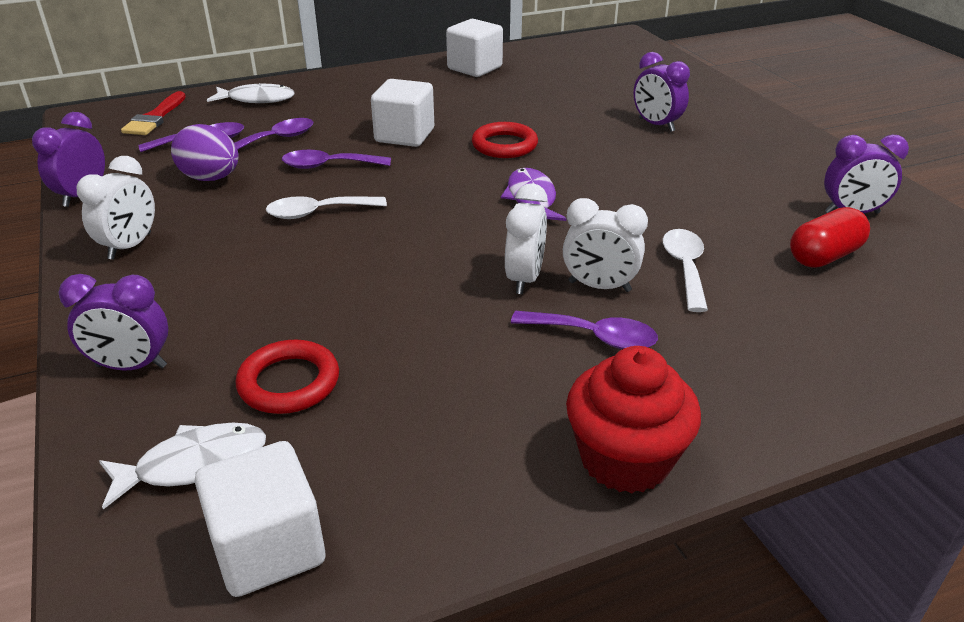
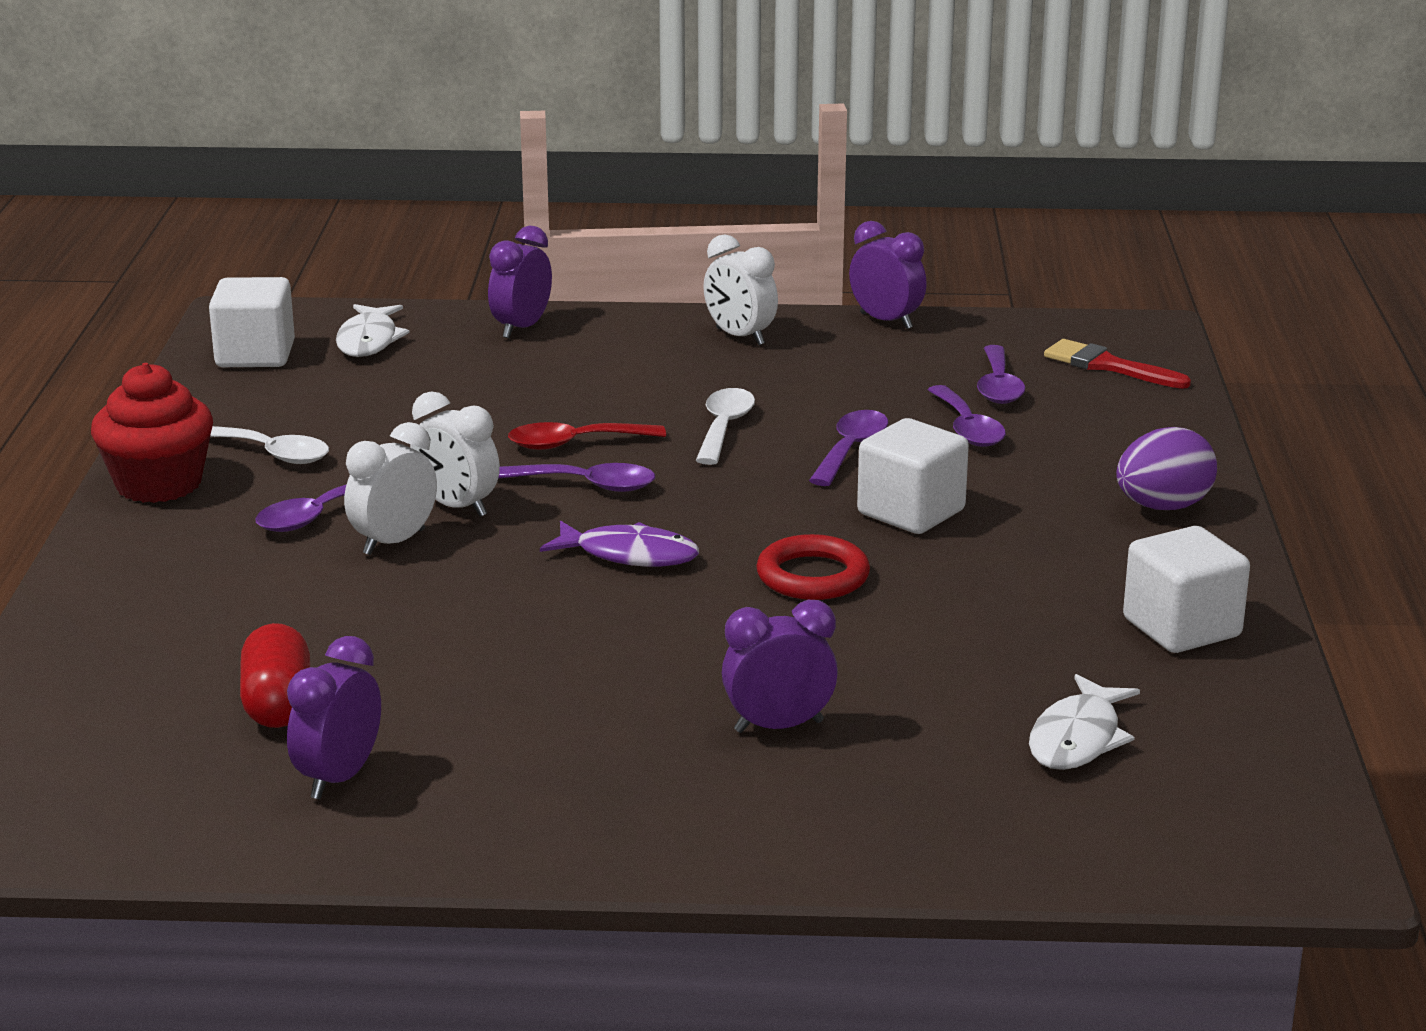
camera: 115 degrees right, 10 degrees down
purple egg [171,124,239,181] -> purple egg moved to [1116,427,1217,510]
white fish [207,83,295,103] -> white fish moved to [1029,674,1140,770]
red ring [236,340,339,414] -> none
white spoon [663,229,708,312] -> white spoon moved to [210,426,329,464]
none -> purple spoon [498,463,655,492]
none -> red spoon [508,422,666,450]

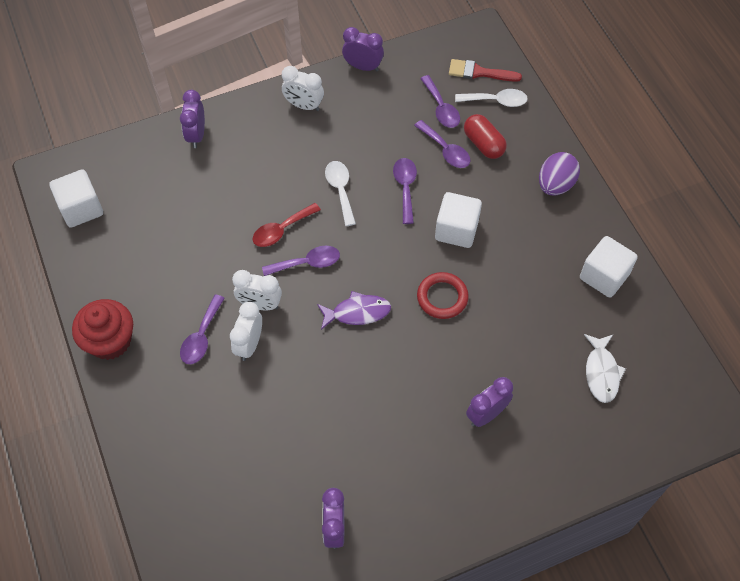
camera: 25 degrees left, 35 degrees up
white spoon [210,426,329,464] -> white spoon moved to [455,89,528,107]
red capsule [240,623,310,728] -> red capsule moved to [464,114,507,159]
white fish [336,304,410,357] -> none

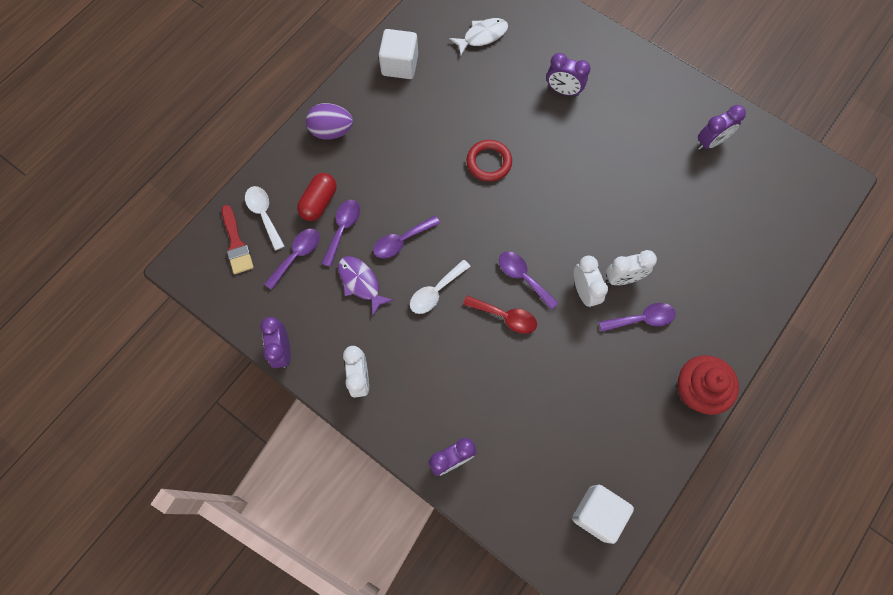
camera: 120 degrees left, 10 degrees up
purple fish [317,291,391,330] -> purple fish moved to [338,256,394,316]
white cube [435,192,482,248] -> none

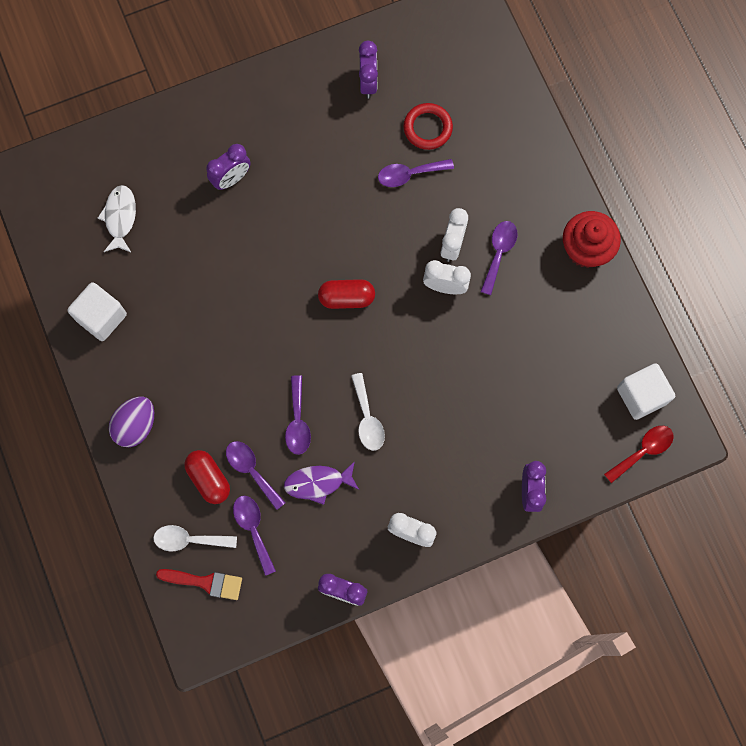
camera: 60 degrees left, 5 degrees up
red spoon [463,295,537,334] -> red spoon moved to [604,426,674,483]
red ring [466,140,512,182] -> red ring moved to [403,103,453,150]
purple spoon [499,251,558,310] -> purple spoon moved to [378,159,454,187]
none -> red capsule [318,279,375,309]

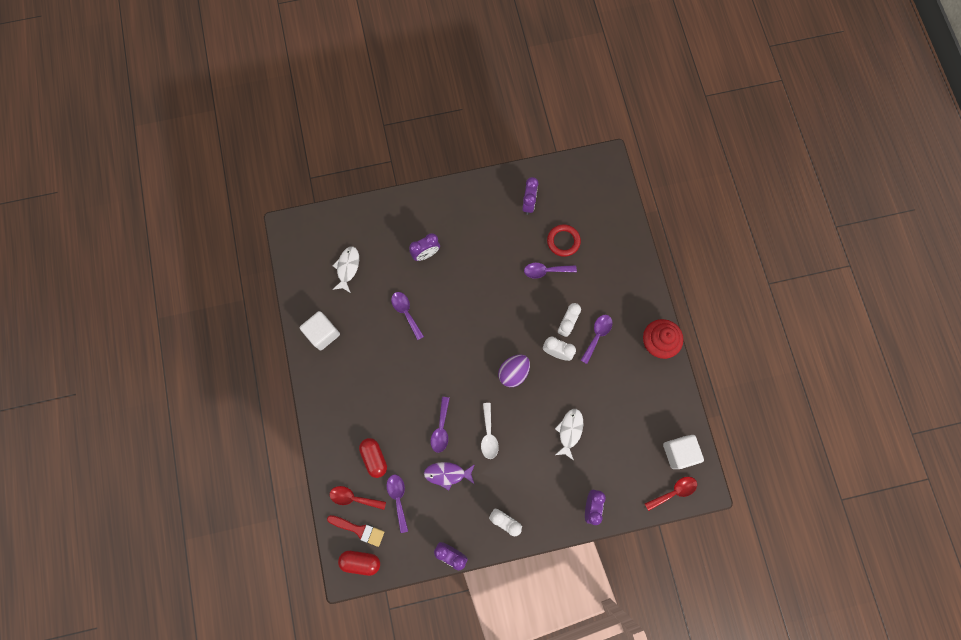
camera: 10 degrees right, 0 degrees up
purple egg [109,397,154,447] -> purple egg moved to [498,354,530,387]
white spoon [153,525,237,552] -> red spoon [330,486,386,510]
purple spoon [226,441,286,510] -> purple spoon moved to [391,292,424,340]
red capsule [318,279,375,309] -> red capsule moved to [338,551,380,576]
none -> white fish [555,409,583,461]

